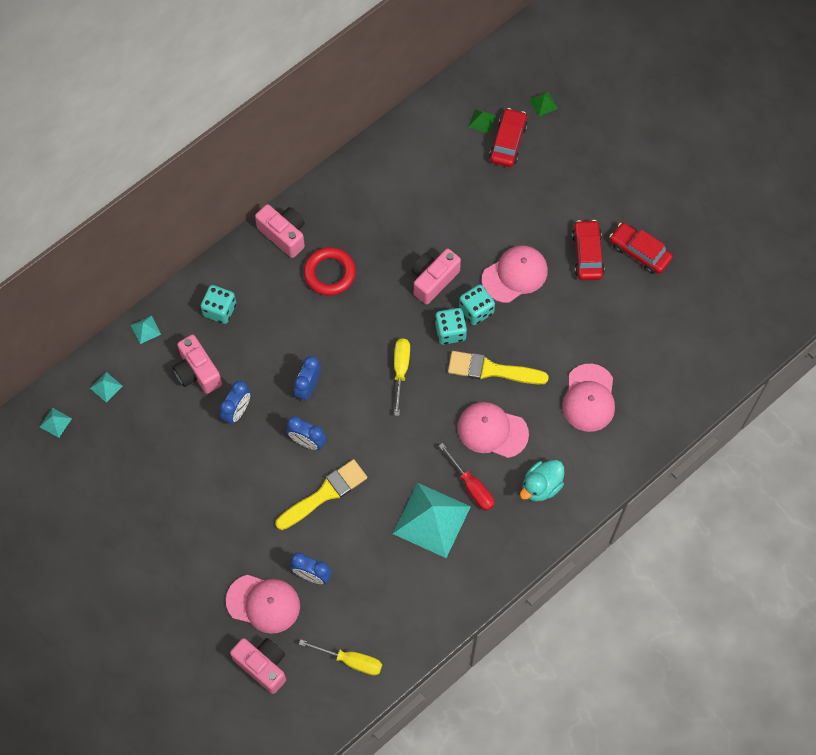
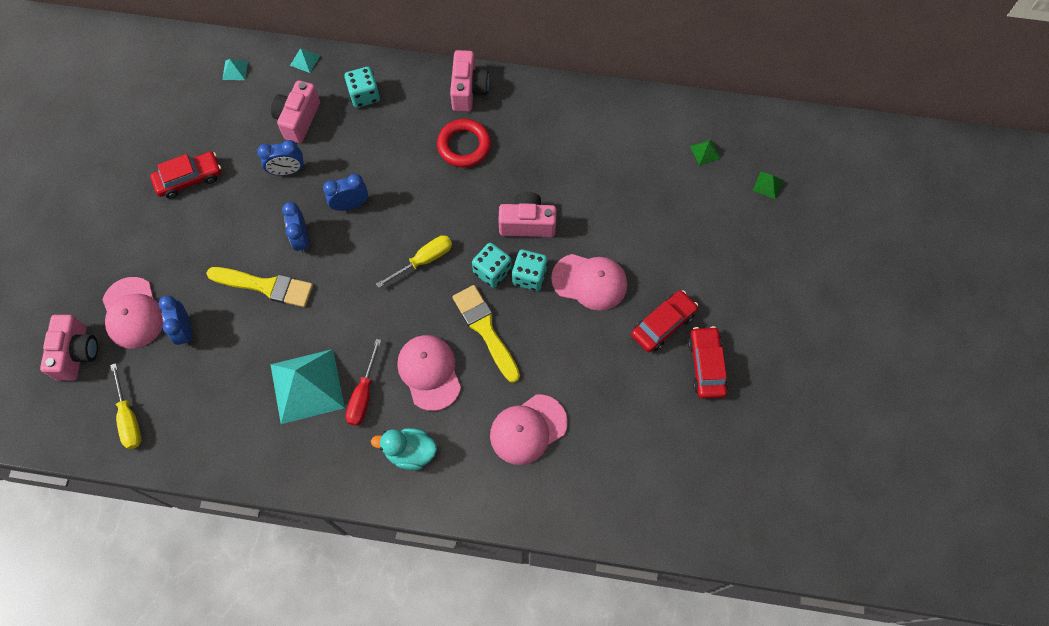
camera: 50 degrees right, 0 degrees up
turquoise pyramid [40,408,72,438] -> none
red car [489,108,527,167] -> red car moved to [150,152,221,198]

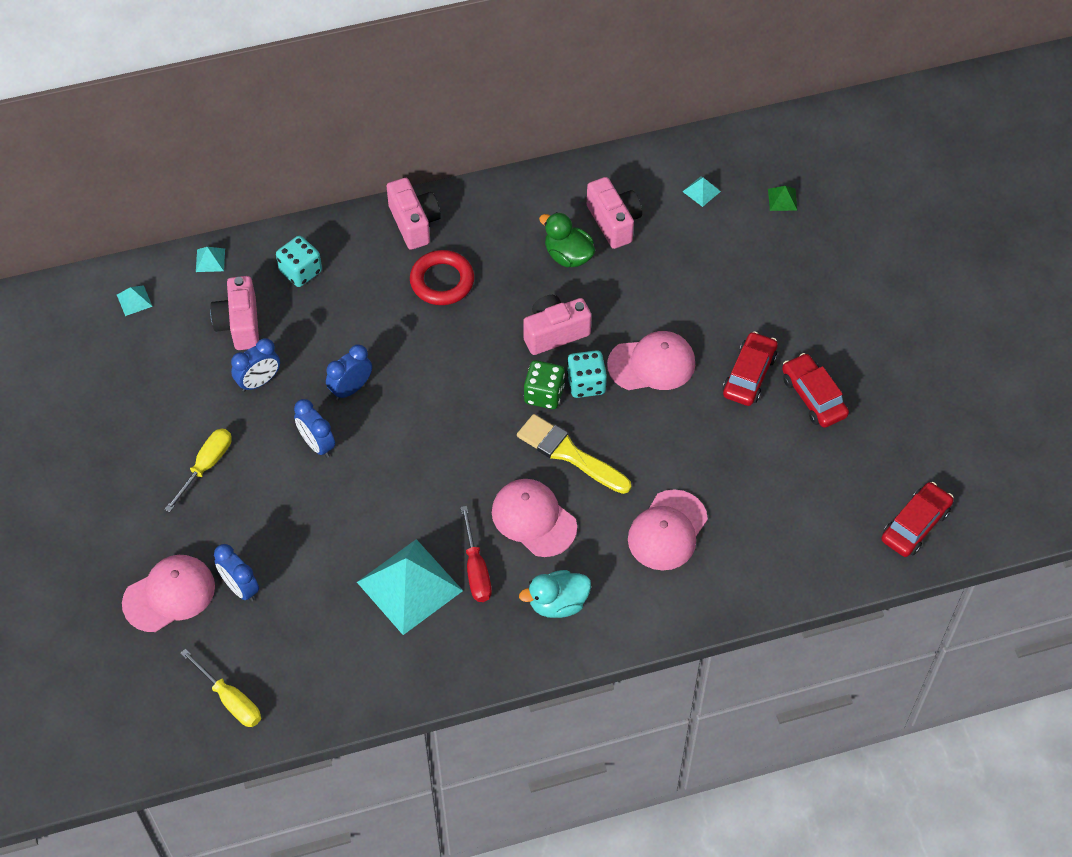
camera: 25 degrees left, 10 degrees down
pink camera [40,315,98,381] -> pink camera moved to [587,177,642,249]
pink cap [102,277,163,349] -> pink cap turned 75 degrees counterclockwise [122,555,215,632]
red car [150,152,221,198] -> red car moved to [881,482,954,557]
yellow brush [206,267,313,307] -> none
yellow screwdriver [376,235,452,288] -> yellow screwdriver moved to [165,428,232,512]
turquoise dice [472,243,512,288] -> green dice [524,360,565,409]
green pyramid [690,139,721,166] -> turquoise pyramid [682,176,721,207]
none -> green duck [539,212,595,267]

